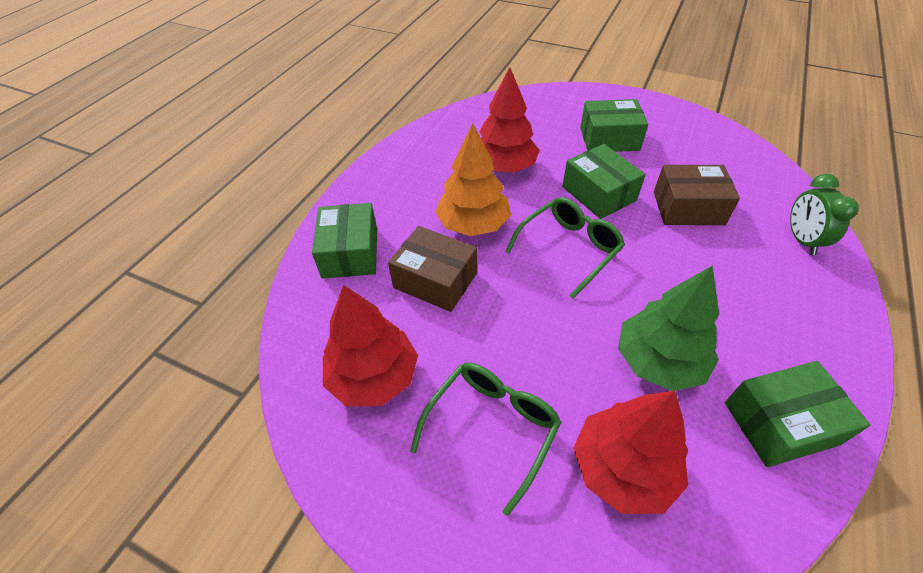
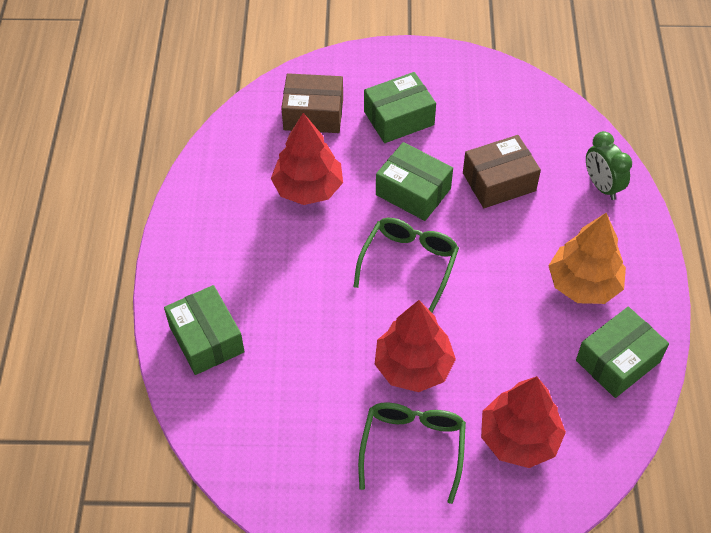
camera: 25 degrees left, 5 degrees up
red tree [323,285,418,407] -> red tree moved to [375,300,456,392]
brown box [388,226,477,312] -> brown box moved to [281,73,343,133]
orange tree [435,123,511,236] -> orange tree moved to [548,213,626,304]
green tree [618,265,719,391] -> none

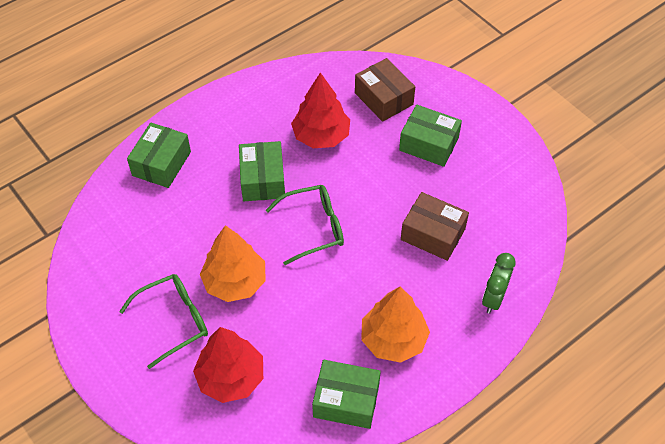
camera: 50 degrees right, 0 degrees up
red tree [375,300,456,392] -> orange tree [200,225,266,302]
green box [376,142,453,221] -> green box moved to [239,141,285,201]

